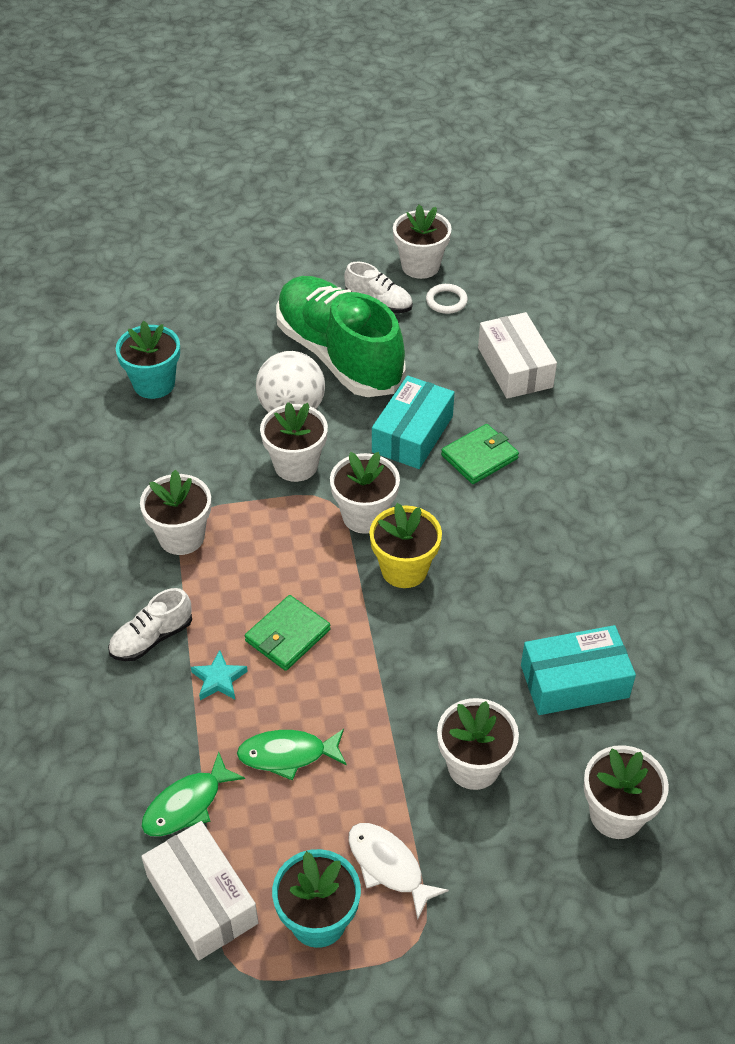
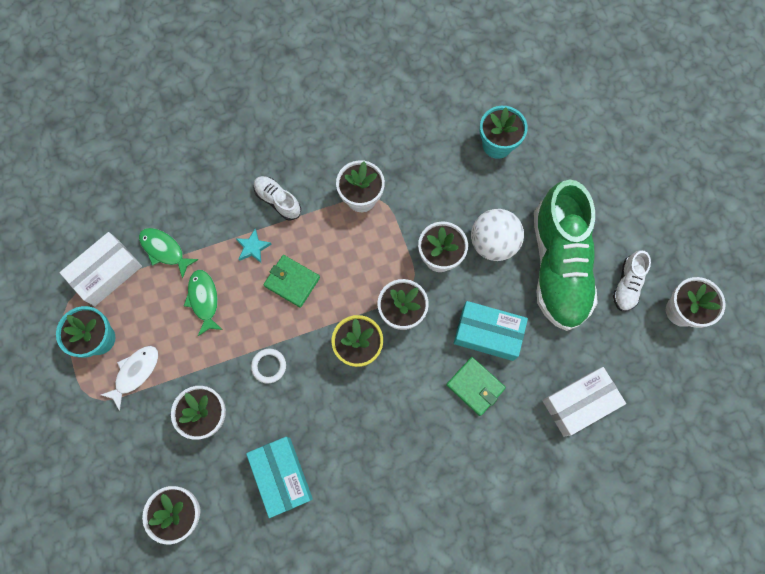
camera: 80 degrees right, 25 degrees up
green shoe [276,276,406,397] -> green shoe turned 135 degrees clockwise [534,179,598,331]
white ring [426,284,468,314] -> white ring moved to [251,349,286,384]

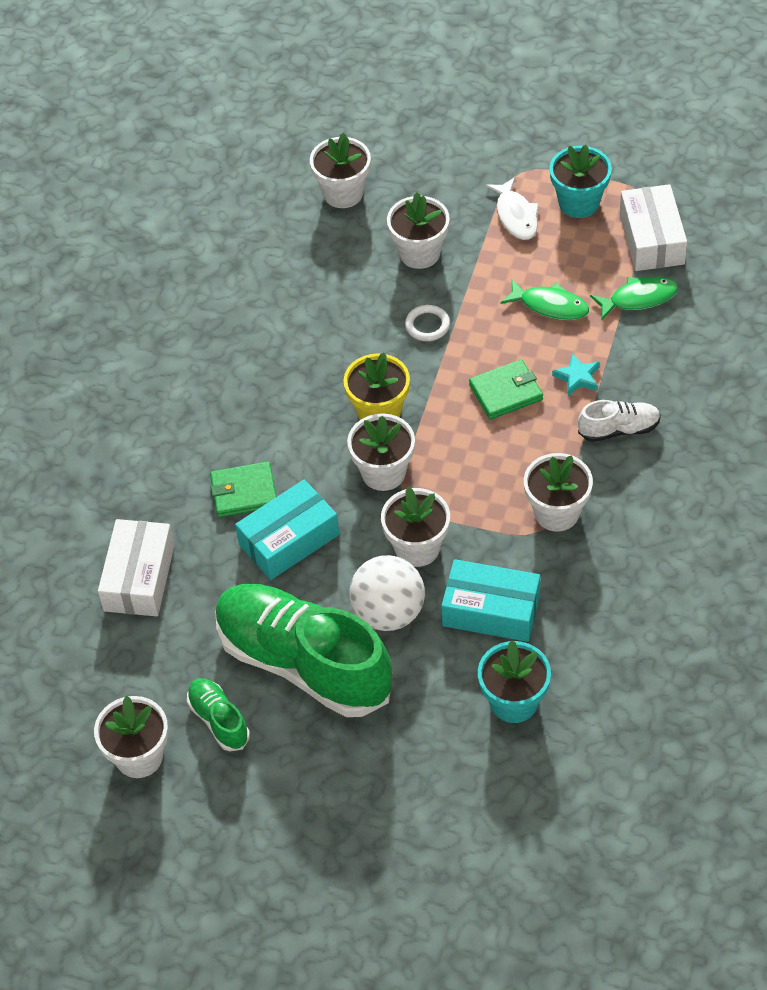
camera: 130 degrees right, 20 degrees down
turquoise box [246,437,313,518] -> turquoise box moved to [441,559,540,642]
white shoe [613,251,651,311] -> green shoe [187,678,250,751]

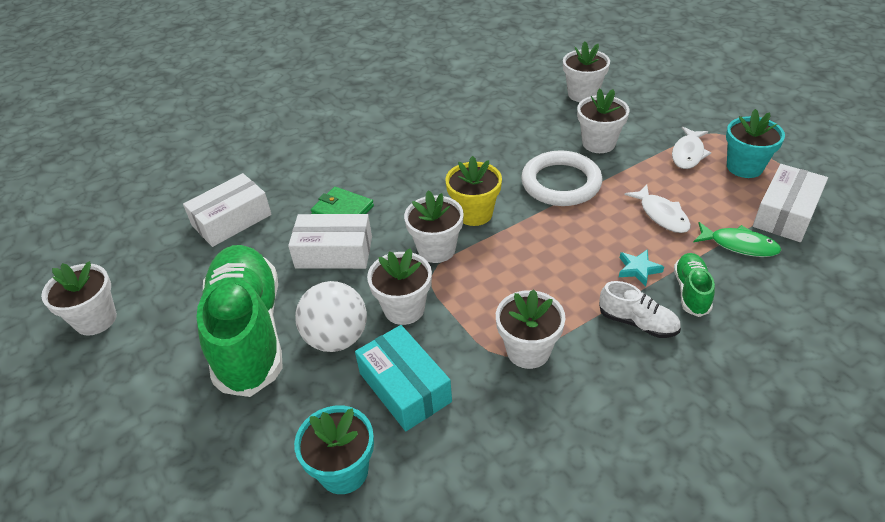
camera: 40 degrees right, 10 degrees down
green shoe [187,678,250,751] -> green shoe moved to [674,253,715,317]
turquoise box [235,480,339,580] -> white box [288,214,372,269]
white ring [405,305,450,341] -> white ring [521,150,603,206], size x2.15
green wallet [469,359,543,419] -> none
green fish [501,279,589,320] -> white fish [625,185,691,233]

